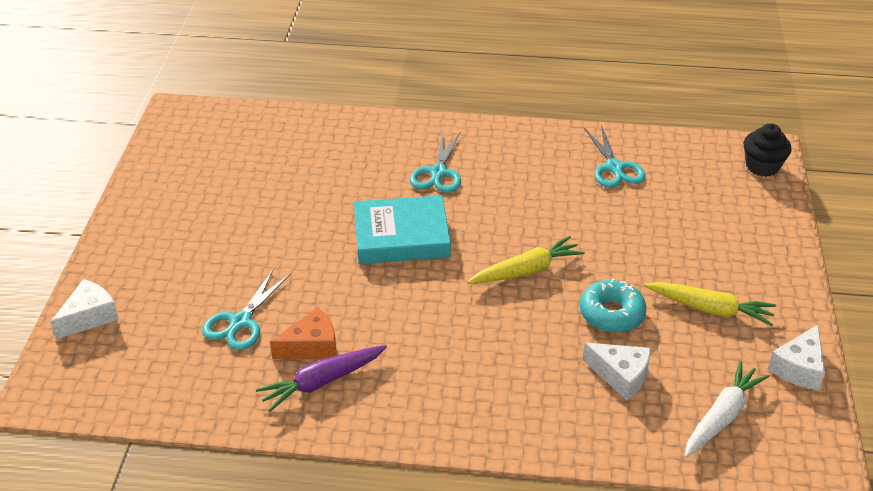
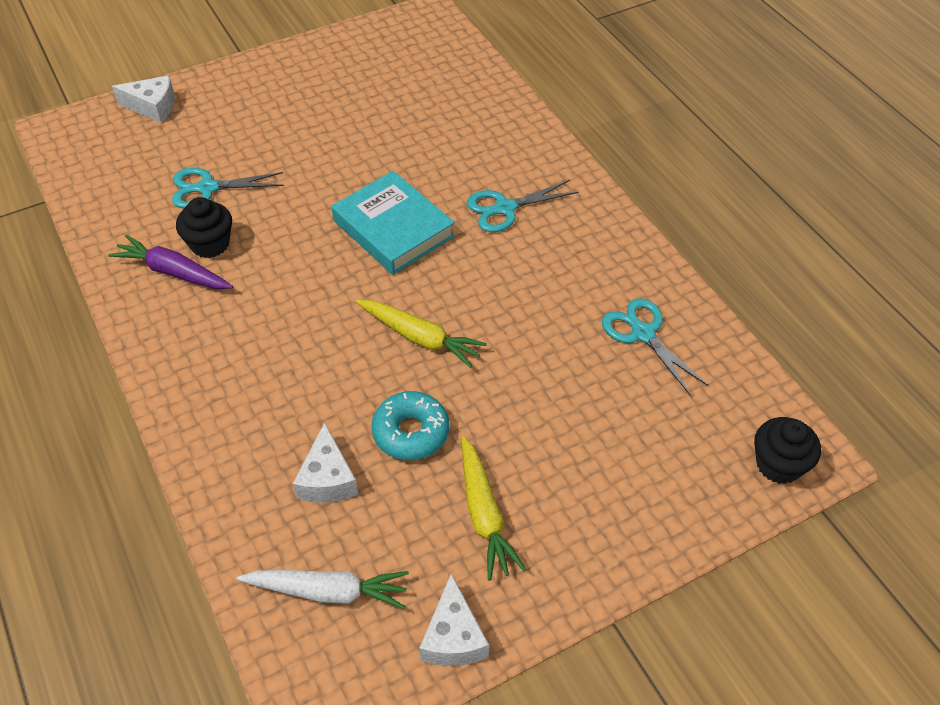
camera: 55 degrees right, 10 degrees up
orange cheese [270,307,337,359] -> black cupcake [176,197,232,258]
turquoise scissors [584,125,646,188] -> turquoise scissors turned 105 degrees clockwise [602,298,709,395]
white cheese [768,325,825,390] -> white cheese turned 90 degrees counterclockwise [419,574,489,666]

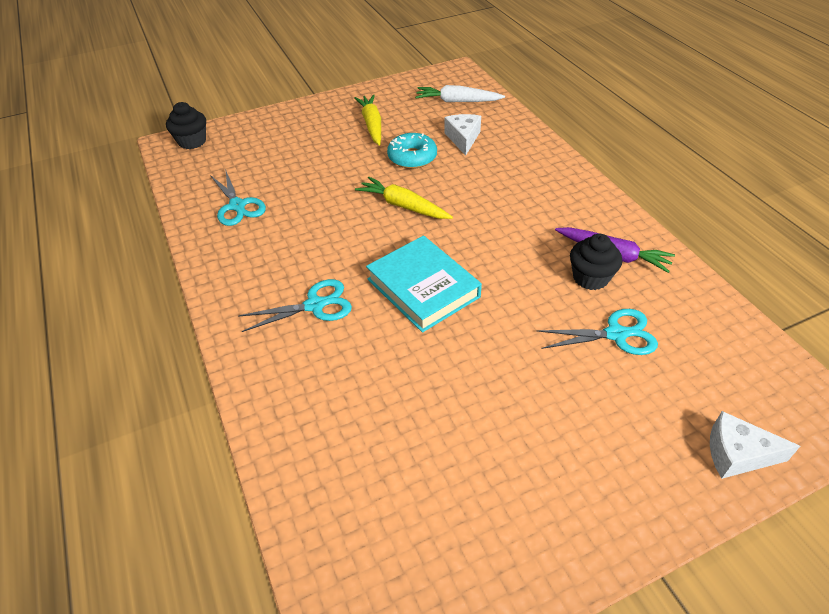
camera: 175 degrees left, 5 degrees down
white cheese [419,574,489,666] -> none

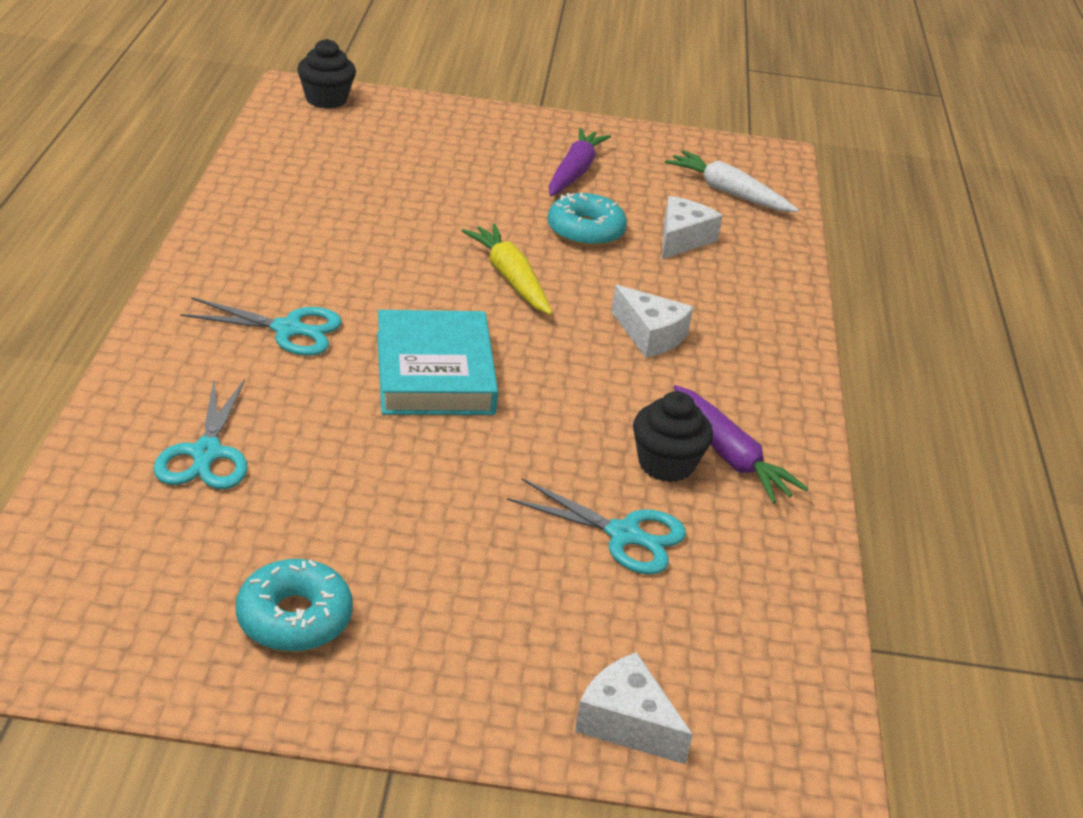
camera: 25 degrees right, 10 degrees down
turquoise scissors [210,169,266,226] -> turquoise scissors moved to [153,379,248,489]
yellow carrot [354,95,381,146] -> purple carrot [549,128,611,197]
none -> turquoise donut [236,559,353,652]
none -> white cheese [611,285,693,358]

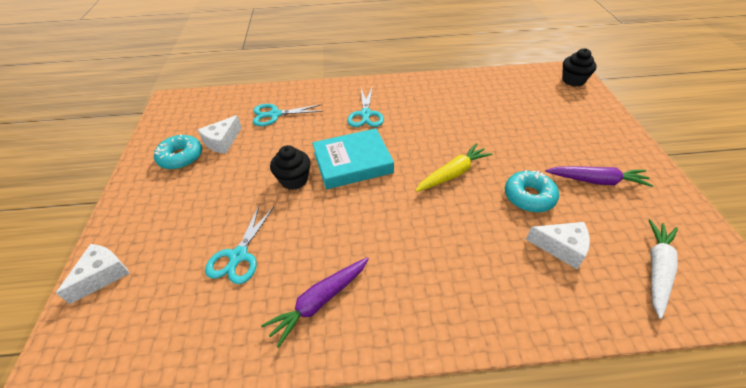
camera: 85 degrees right, 10 degrees up
white cheese [611,285,693,358] -> white cheese moved to [198,115,242,154]
black cupcake [633,391,713,482] -> black cupcake moved to [270,145,311,190]

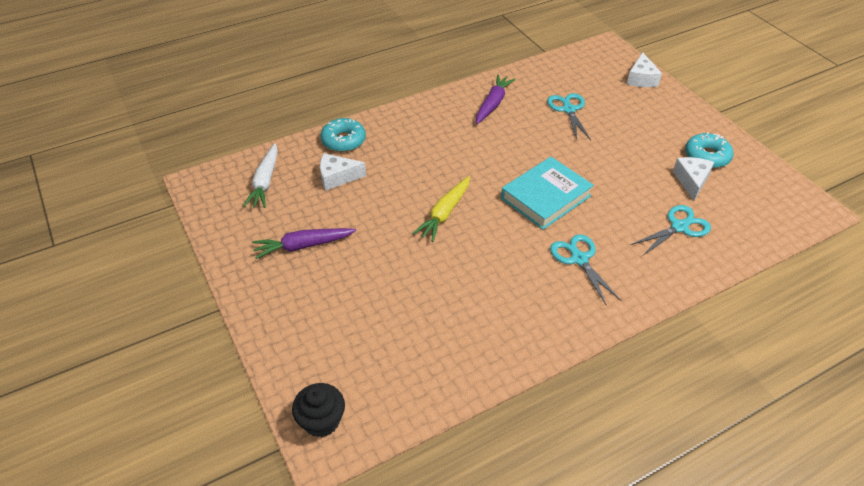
camera: 155 degrees right, 0 degrees up
black cupcake [270,145,311,190] -> none
turquoise donut [505,170,559,213] -> turquoise donut moved to [320,118,366,152]

